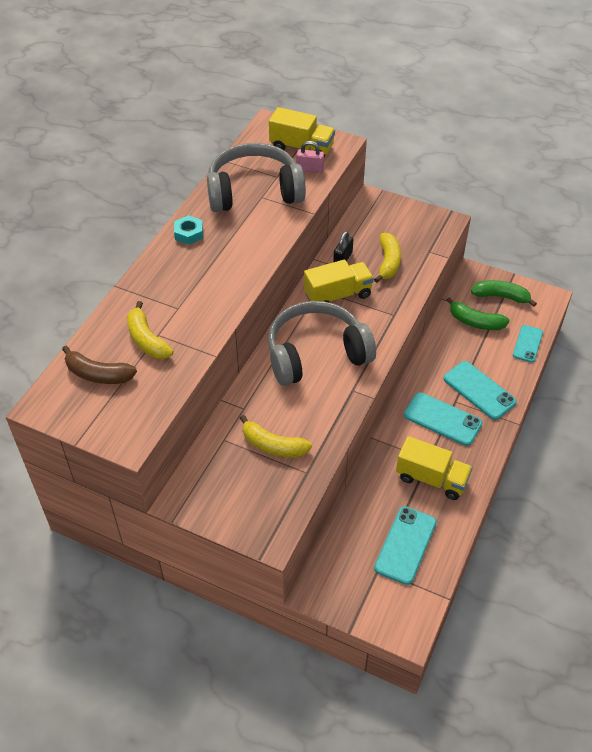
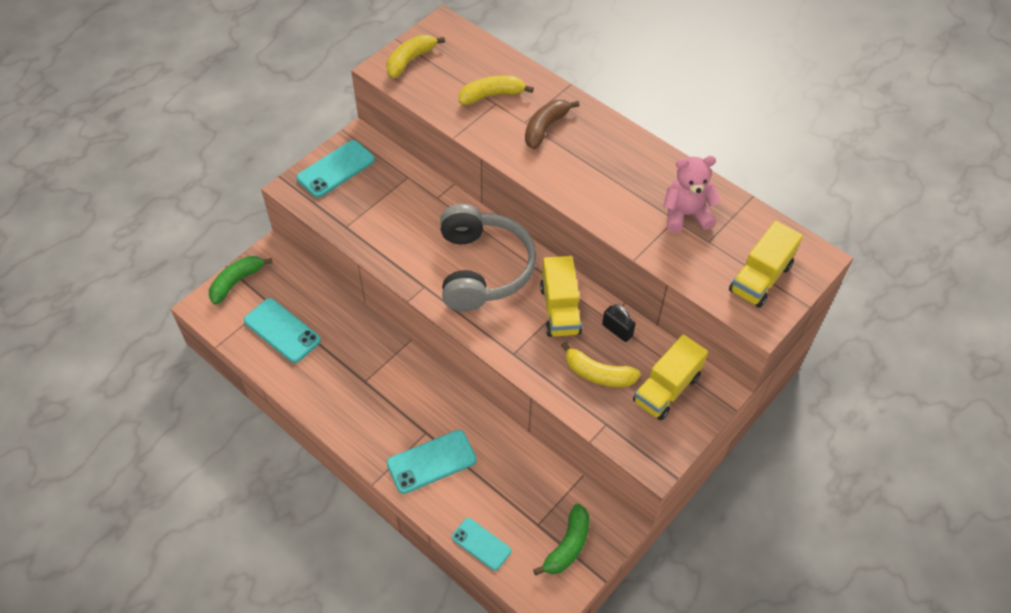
camera: 105 degrees right, 5 degrees up
brown banana [62,346,137,384] -> brown banana moved to [525,100,580,149]
turquoise nut [174,215,203,245] -> none
grey headphones [207,143,306,212] -> pink teddy bear [663,156,721,233]
yellow banana [240,415,312,458] -> yellow banana moved to [386,35,445,78]
pink padlock [296,141,324,173] -> none
yellow truck [396,436,473,500] -> yellow truck moved to [633,334,708,420]
turquoise phone [404,392,483,446] -> turquoise phone moved to [297,140,375,198]
green banana [447,297,510,330] -> green banana moved to [209,256,272,305]

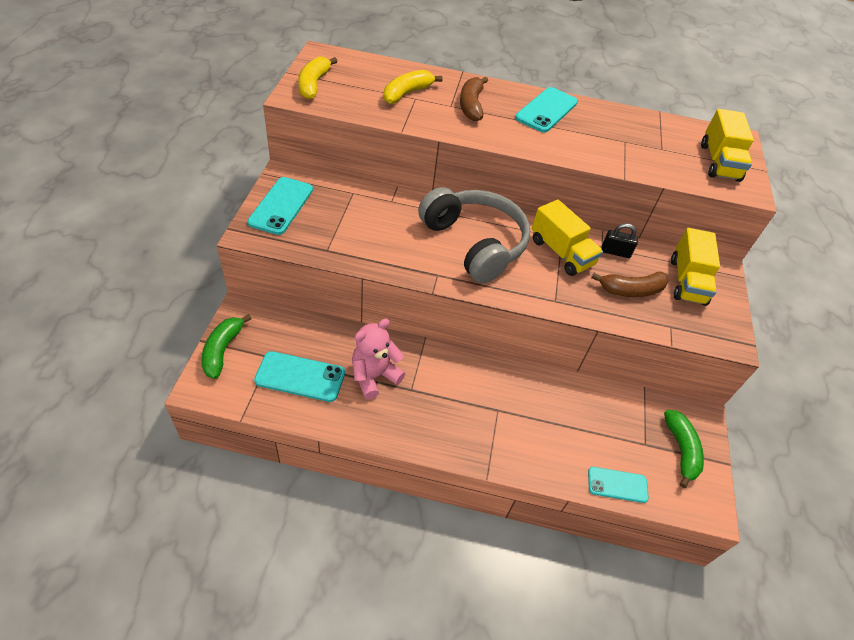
camera: 35 degrees left, 5 degrees down
turquoise phone [387,430,477,494] -> turquoise phone moved to [515,87,578,133]
yellow banana [561,342,641,387] -> brown banana [591,271,669,297]
pink teddy bear [663,156,721,233] -> pink teddy bear moved to [352,319,405,399]

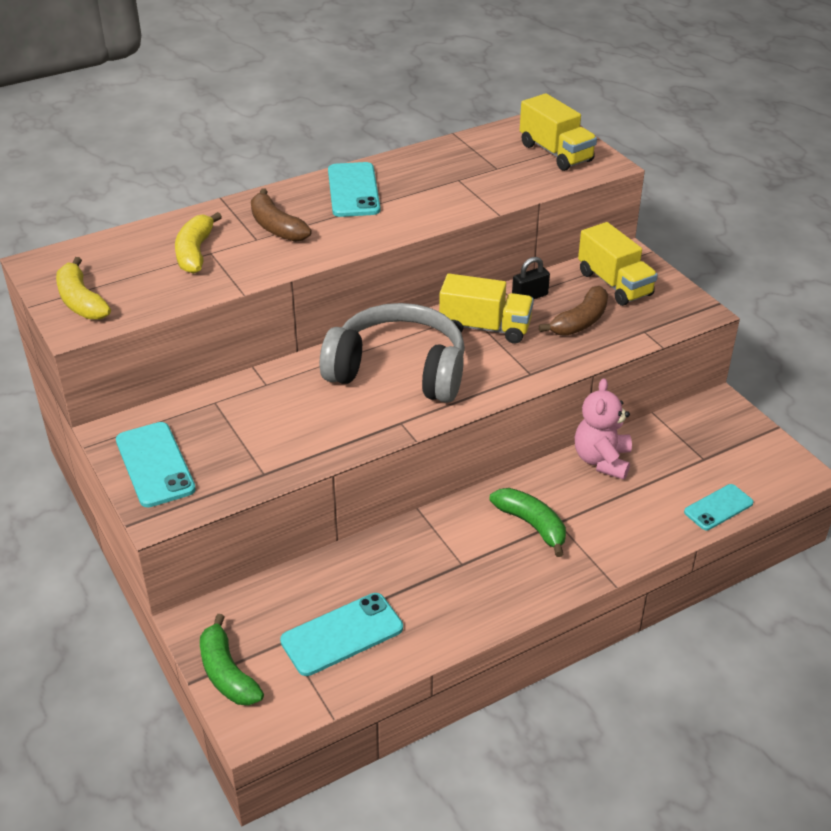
camera: 35 degrees left, 10 degrees down
pink teddy bear [352,319,405,399] -> pink teddy bear moved to [575,378,632,480]
green banana [664,410,704,488] -> green banana moved to [489,488,566,557]

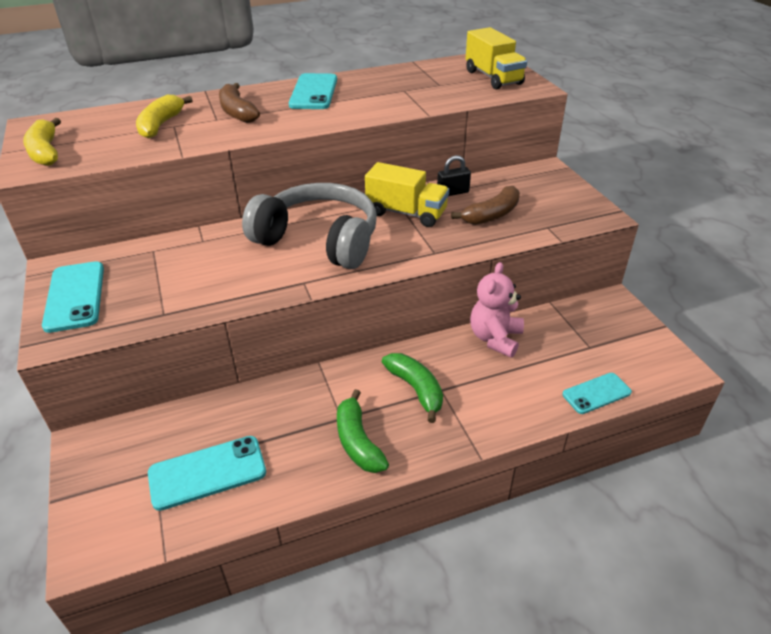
camera: 10 degrees right, 0 degrees up
green banana [200,614,264,705] -> green banana moved to [337,389,389,473]
yellow truck [578,222,658,306] -> none

